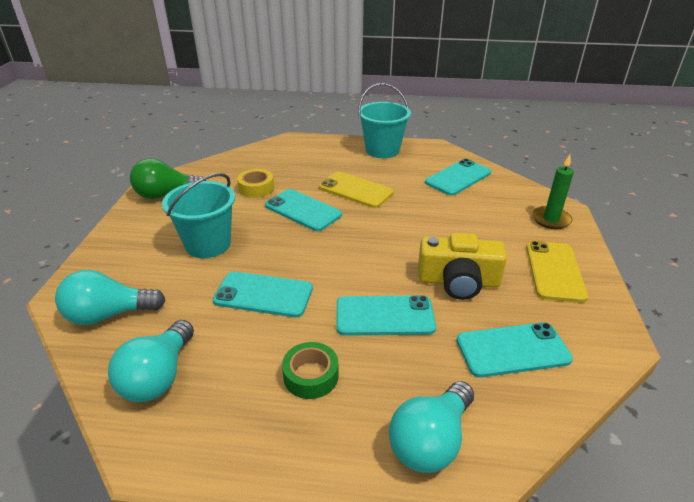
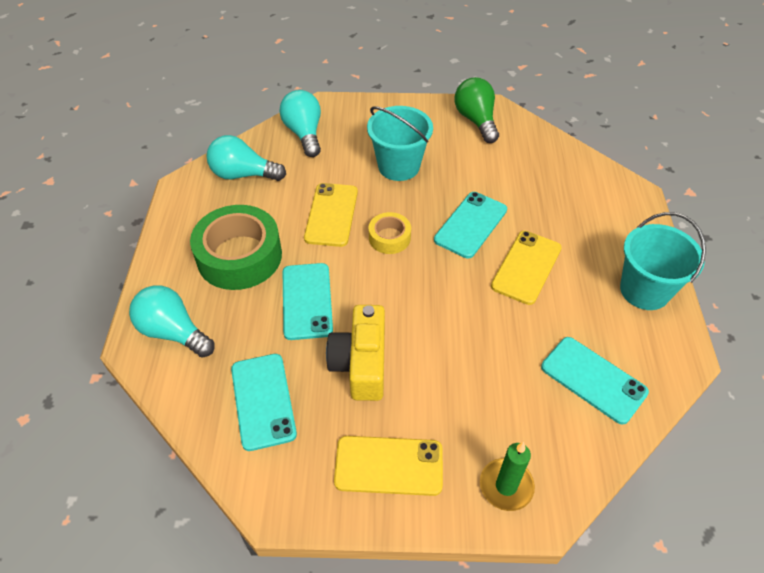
camera: 85 degrees right, 15 degrees up
turquoise phone [213,271,313,317] -> yellow phone [304,183,358,247]
yellow tape [237,169,274,198] -> yellow tape moved to [369,212,411,254]
green tape [282,342,339,399] -> green tape [190,205,282,290], size x1.96

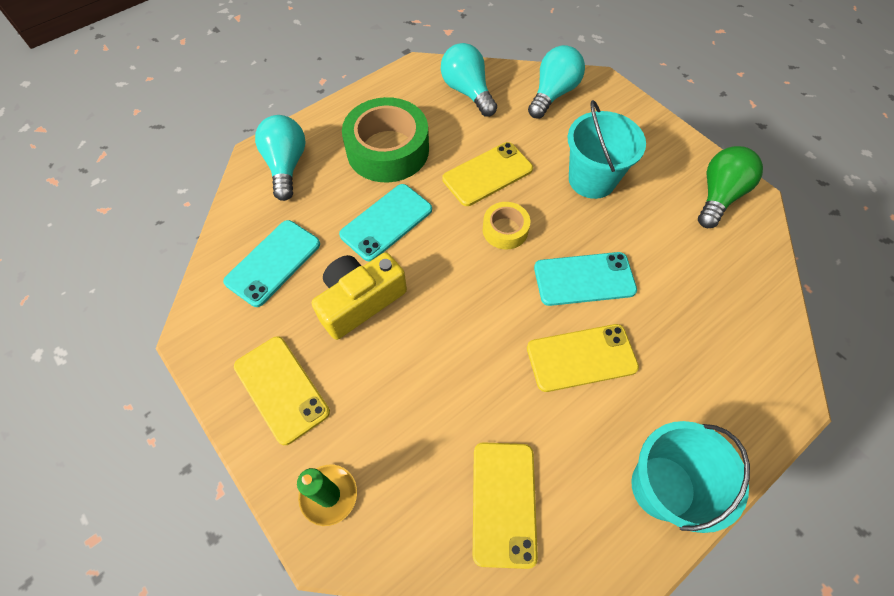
camera: 50 degrees right, 10 degrees up
turquoise phone [541,337,649,424] -> yellow phone [473,442,538,569]

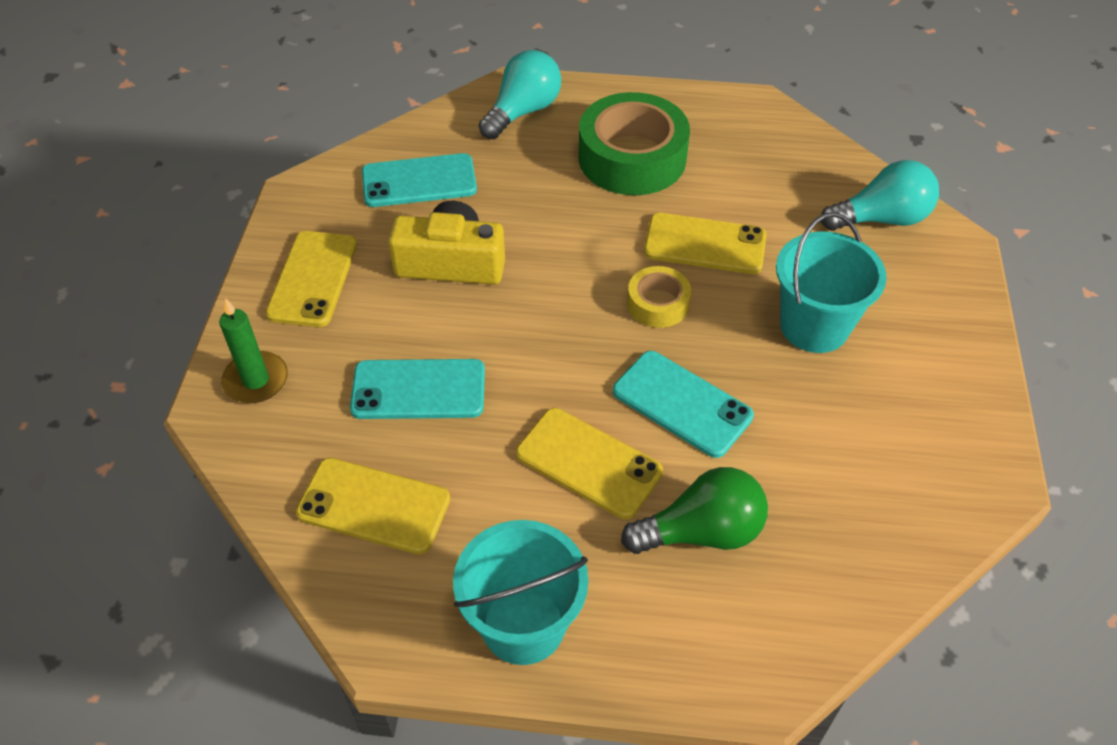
camera: 45 degrees right, 10 degrees down
turquoise phone [339,184,432,262] -> turquoise phone moved to [350,359,485,419]
turquoise light bulb [441,43,497,116] -> none
yellow phone [473,442,538,569] -> yellow phone turned 60 degrees clockwise [296,458,450,554]
green light bulb [698,146,763,228] -> green light bulb moved to [621,467,768,554]

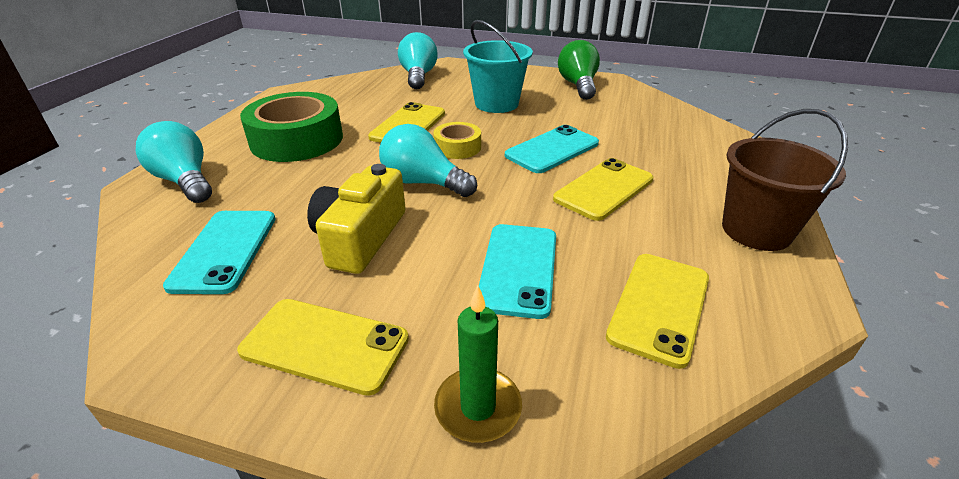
camera: 80 degrees left, 15 degrees down
turquoise bucket [453,520,589,665] -> brown bucket [722,109,848,251]
green light bulb [621,467,768,554] -> green light bulb moved to [558,40,600,100]
none -> turquoise light bulb [379,124,477,197]

